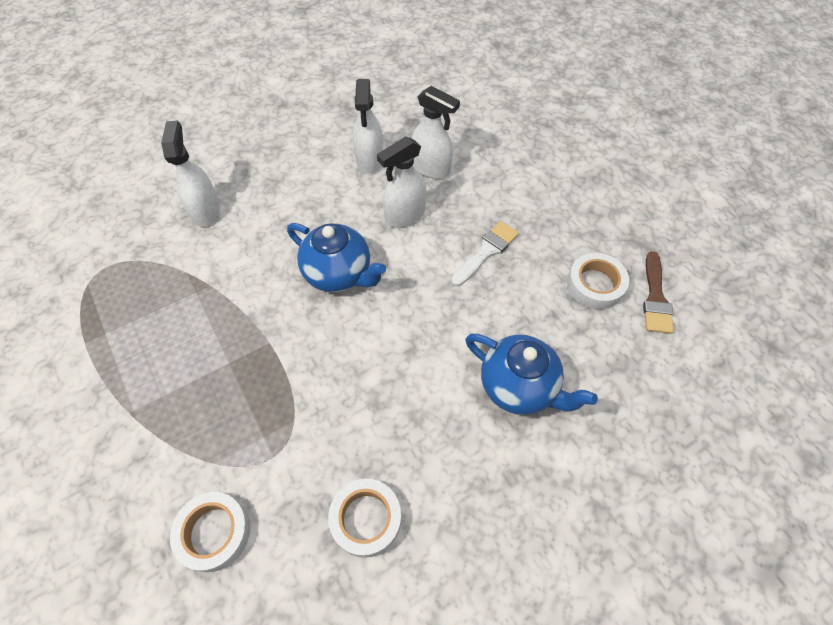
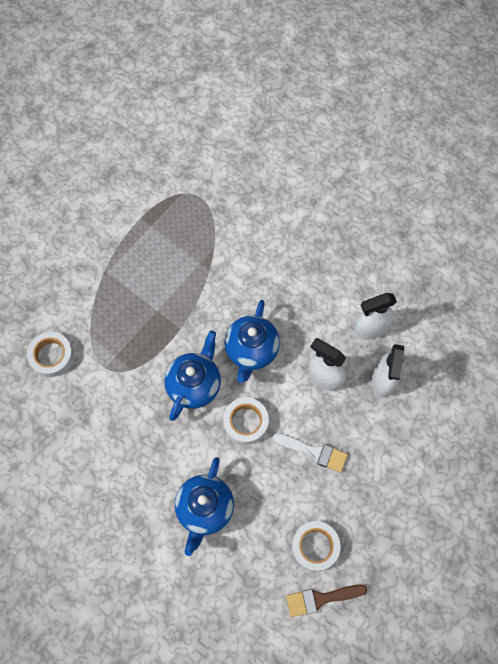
camera: 70 degrees right, 10 degrees up
white spray bottle [161,120,220,227] -> none
white tape [328,479,402,558] -> white tape moved to [223,397,269,445]
none -> blue teapot [164,331,221,421]

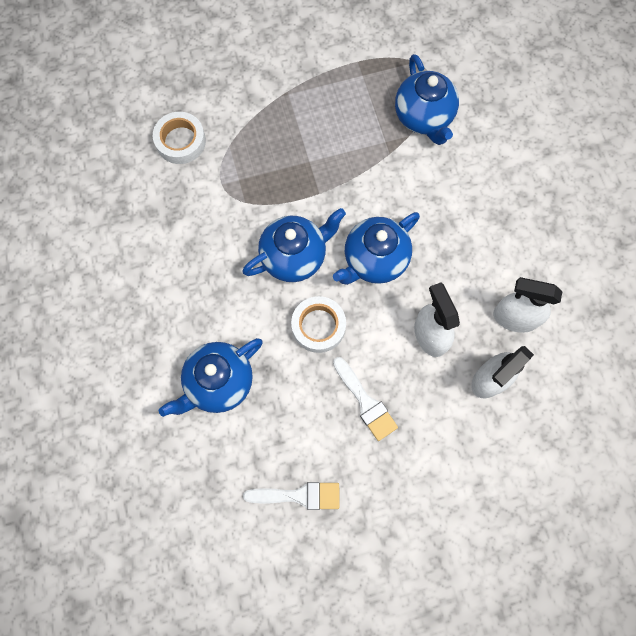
camera: 35 degrees right, 5 degrees up
brown brush [286,585,367,617] -> none
white tape [292,521,340,571] -> white brush [243,482,340,510]
none -> blue teapot [395,54,459,145]

